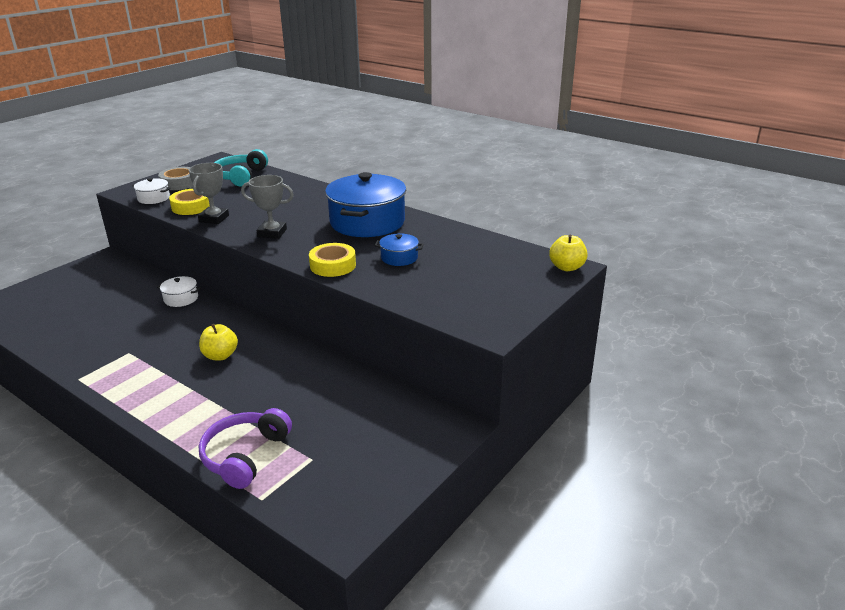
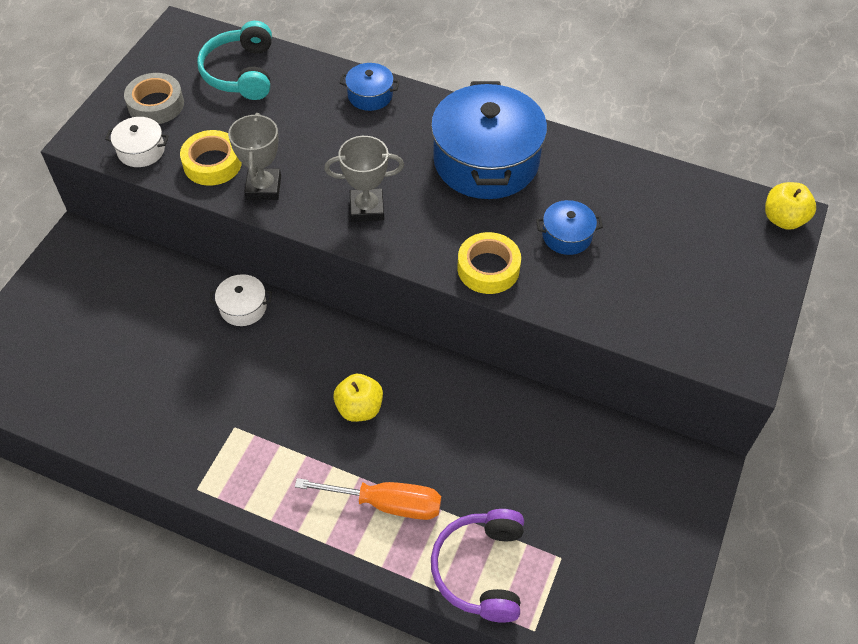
camera: 15 degrees left, 25 degrees up
none -> orange screwdriver [295,478,441,520]
none -> blue pot [340,63,400,111]

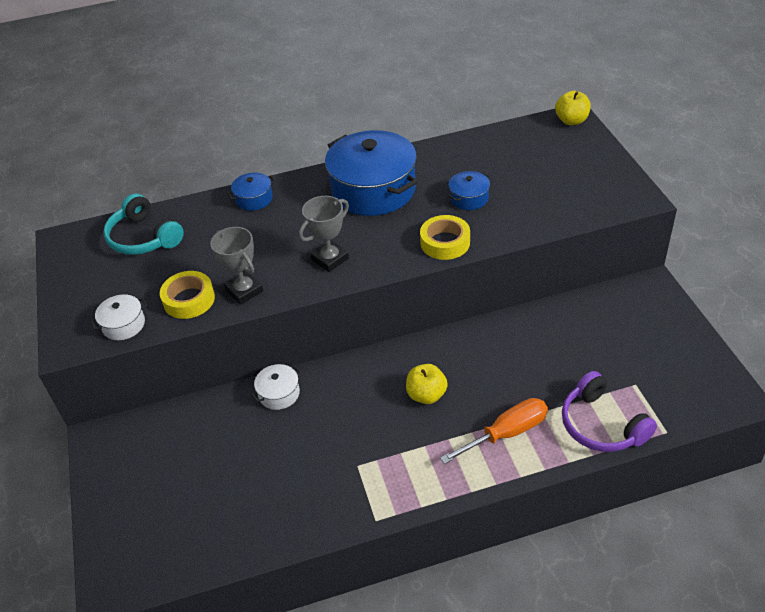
camera: 35 degrees left, 10 degrees down
grey tape [124,73,184,124] -> none

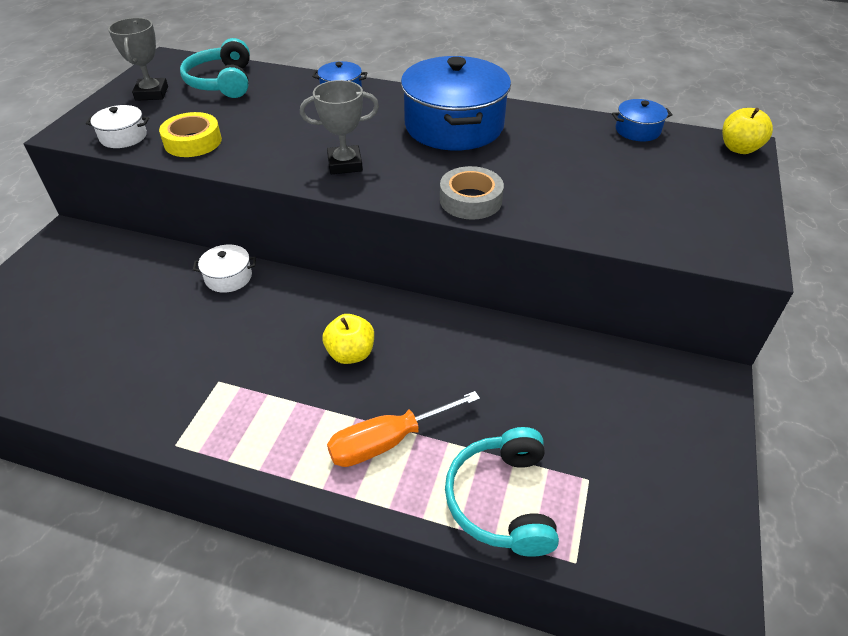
camera: 30 degrees right, 0 degrees up
grey trophy [210,227,263,305] -> grey trophy moved to [108,18,168,101]
yellow tape [420,215,470,260] -> grey tape [440,166,504,219]
orange screwdriver [440,398,548,464] -> orange screwdriver turned 150 degrees clockwise [327,391,480,467]
blue pot [448,171,490,210] -> blue pot moved to [612,99,672,142]
purple headphones [562,371,657,452] -> turquoise headphones [445,427,559,557]

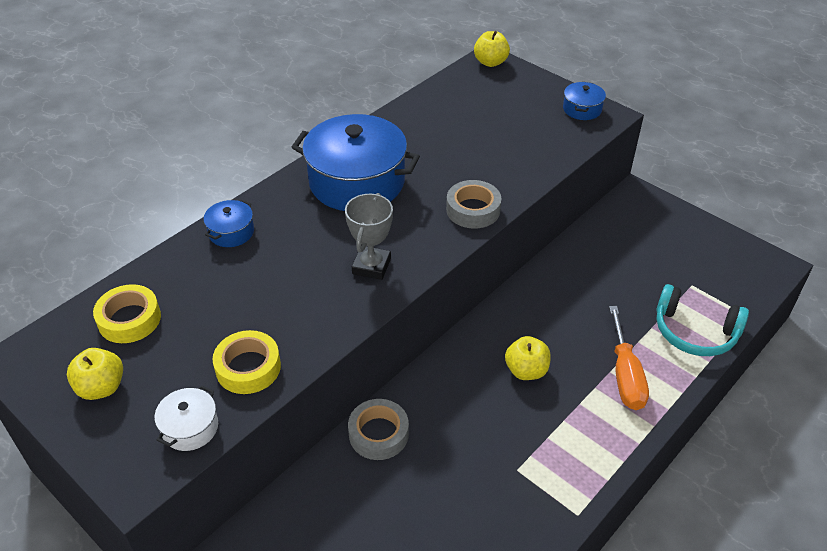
camera: 65 degrees left, 0 degrees up
grey trophy [108,18,168,101] -> yellow apple [67,348,123,400]
turquoise headphones [180,38,250,98] -> yellow tape [93,284,161,343]
white pot [193,245,256,293] -> grey tape [348,399,409,460]
blue pot [612,99,672,142] -> blue pot moved to [563,82,606,120]

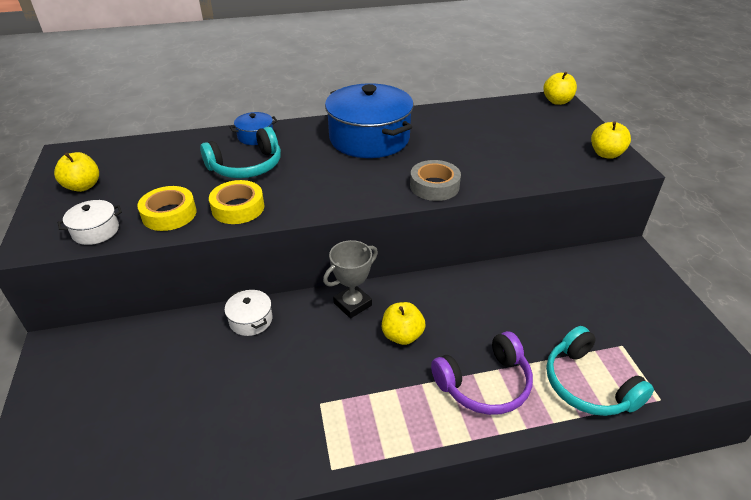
camera: 35 degrees right, 5 degrees down
yellow tape [93,284,161,343] -> yellow tape moved to [209,180,265,224]
grey trophy [345,193,393,280] -> grey trophy moved to [323,240,378,318]
grey tape [348,399,409,460] -> white pot [224,290,272,336]
blue pot [563,82,606,120] -> yellow apple [591,121,631,159]
orange screwdriver [609,306,649,410] -> purple headphones [431,331,533,415]
none -> turquoise headphones [200,127,281,178]

